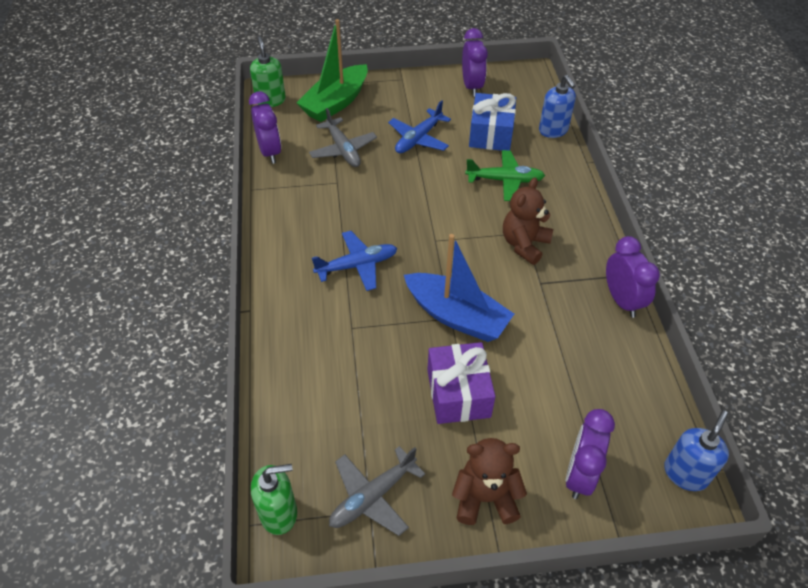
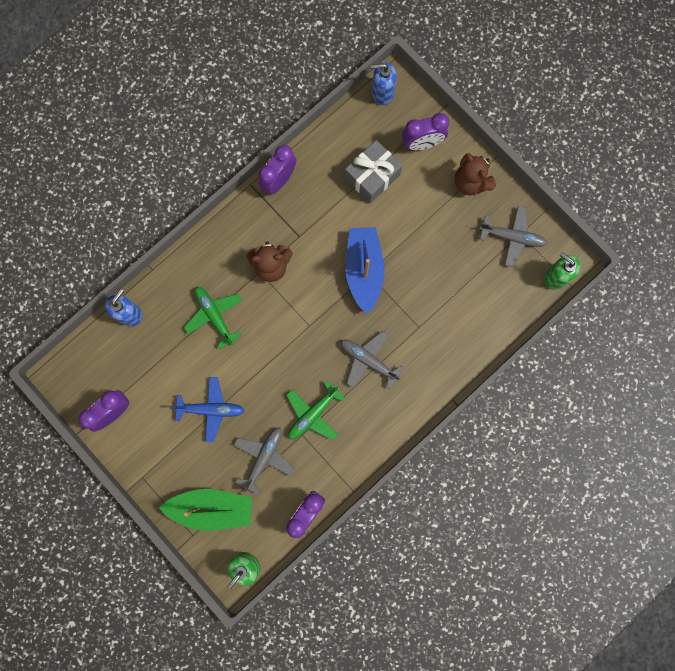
camera: 125 degrees left, 30 degrees up
blue plane [312,231,397,291] -> grey plane [341,331,404,389]
purple gift [427,342,495,424] -> none
blue gift [469,93,516,151] -> none
none -> green plane [286,381,346,440]
none -> grey gift [345,140,402,203]

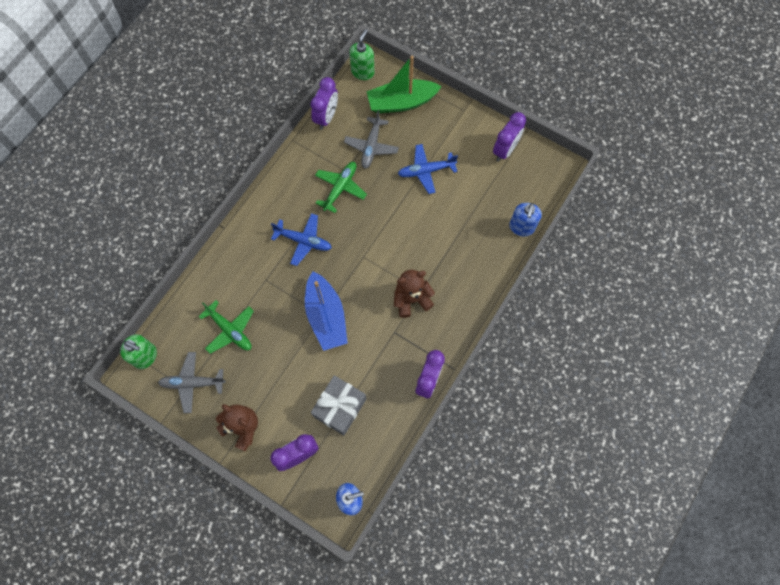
camera: 165 degrees right, 10 degrees down
green plane [184,287,243,349] -> green plane moved to [198,300,254,354]
grey plane [341,331,404,389] -> blue plane [271,213,332,266]

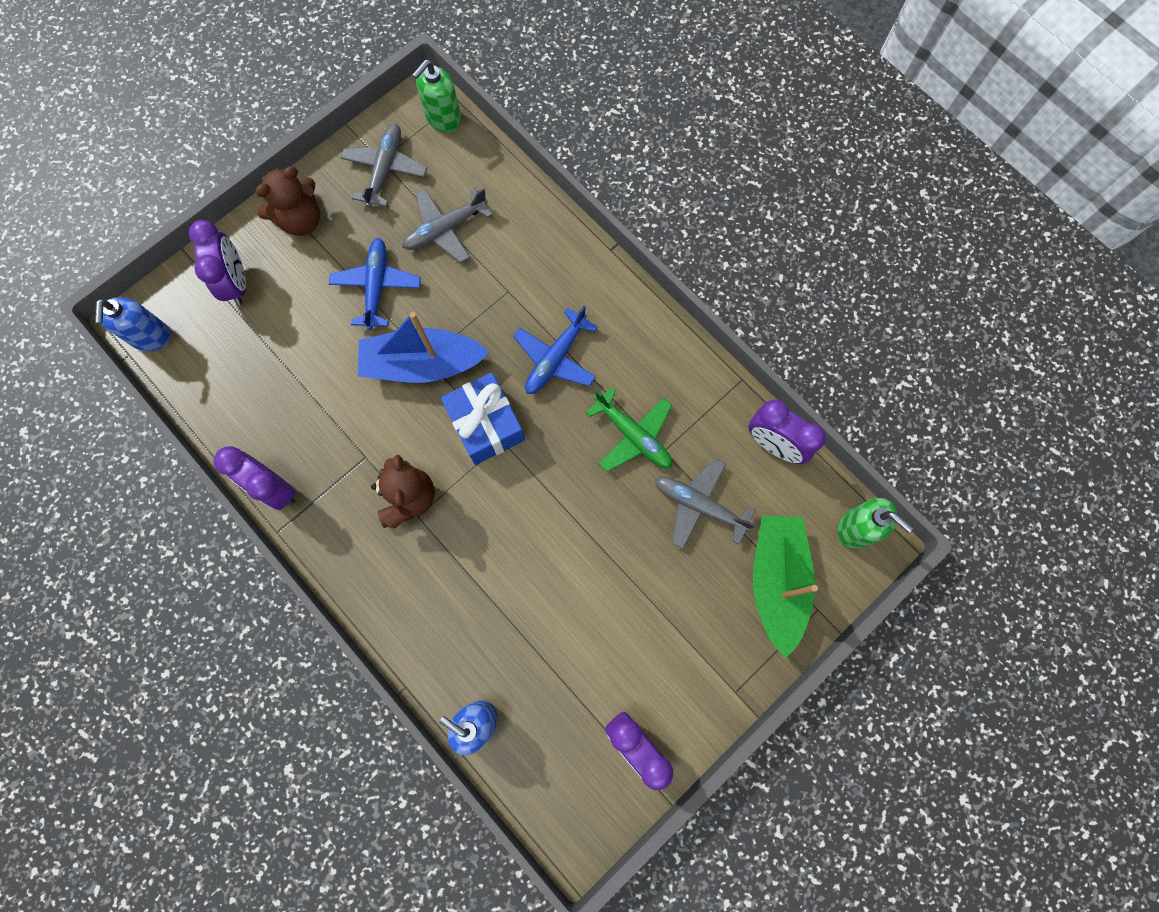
camera: 105 degrees right, 5 degrees up
green plane [198,300,254,354] -> grey plane [402,188,493,263]
grey gift [311,375,366,435] -> none
blue plane [398,144,458,194] -> blue plane moved to [329,238,421,330]
none -> blue gift [441,372,525,465]

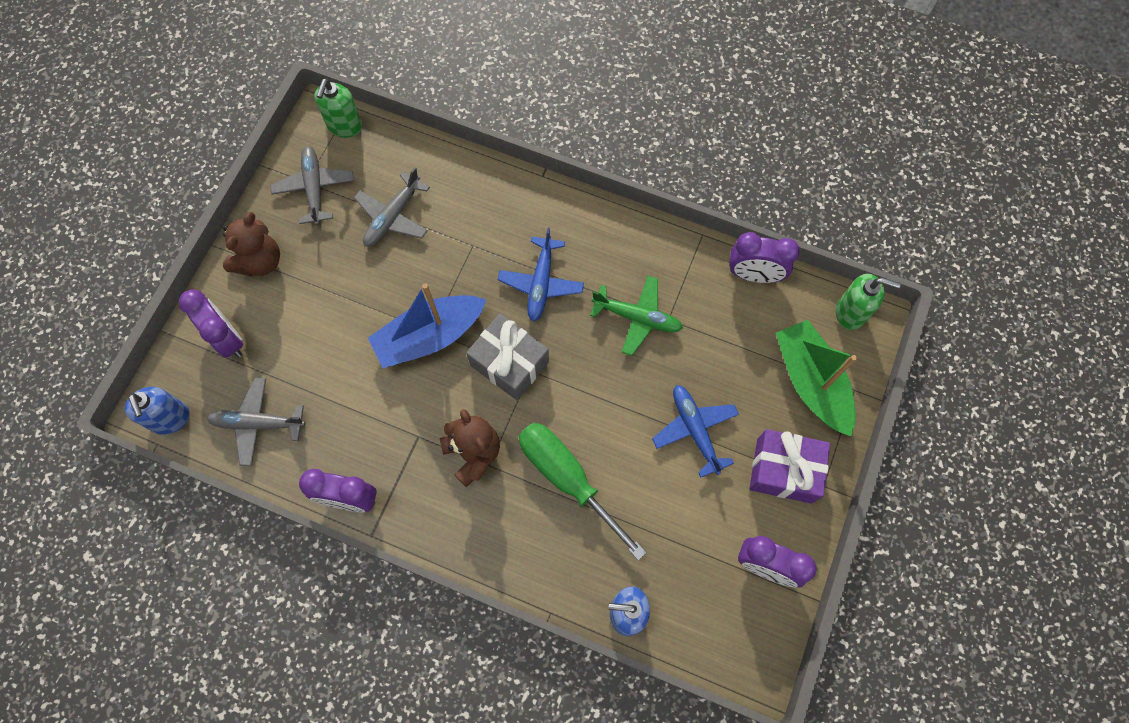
camera: 25 degrees left, 5 degrees down
blue plane [329,238,421,330] -> blue plane moved to [652,385,739,478]
blue gift [441,372,525,465] -> grey gift [466,314,549,400]
grey plane [655,458,756,548] -> grey plane moved to [206,377,305,466]
none -> green screwdriver [519,423,647,561]
none -> purple gift [749,429,830,504]

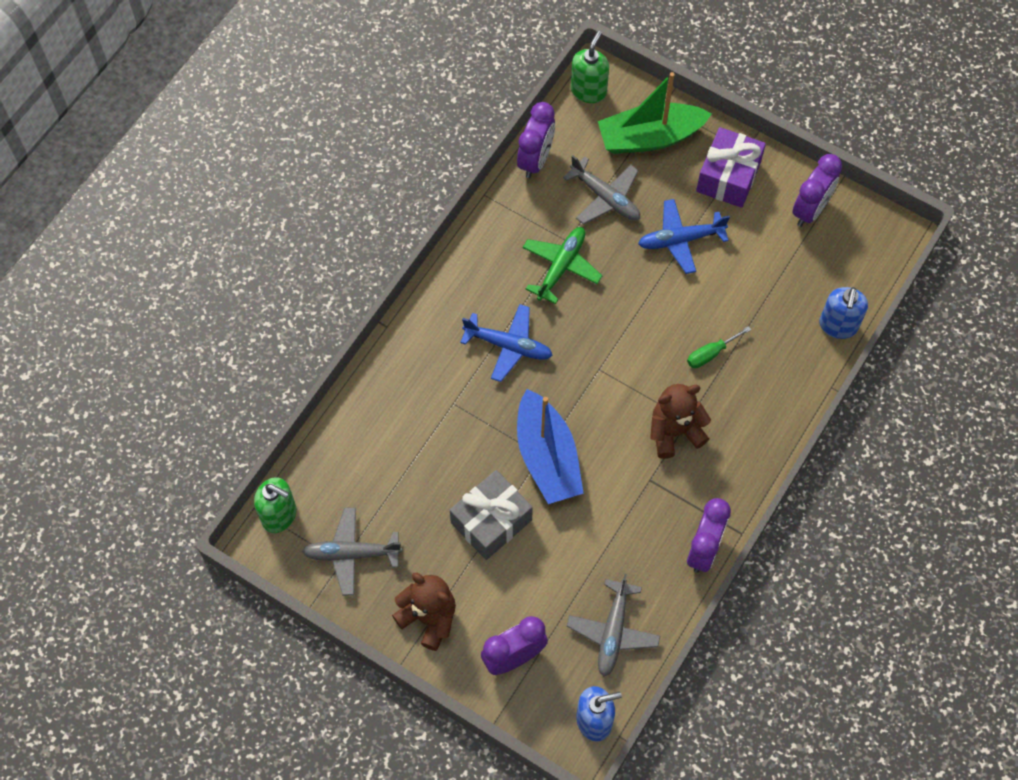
camera: 80 degrees left, 5 degrees down
grey plane [354,167,430,247] -> grey plane moved to [563,155,640,225]
grey gift [466,314,549,400] -> grey gift moved to [450,470,533,560]
green screwdriver [519,423,647,561] -> green screwdriver [687,326,751,368], size x0.46

